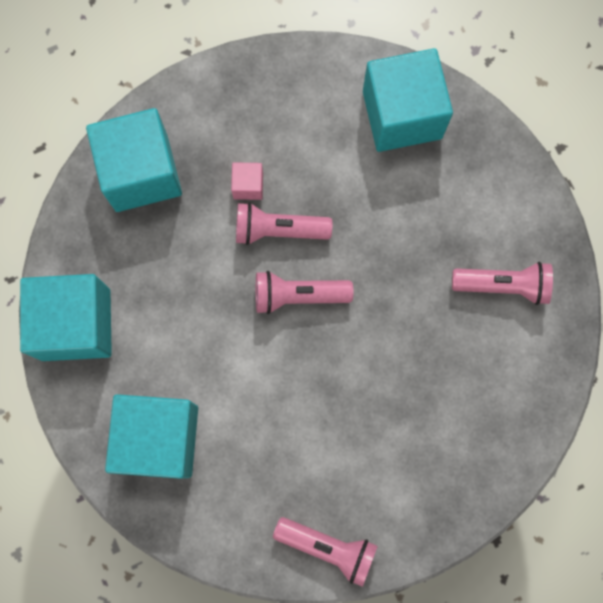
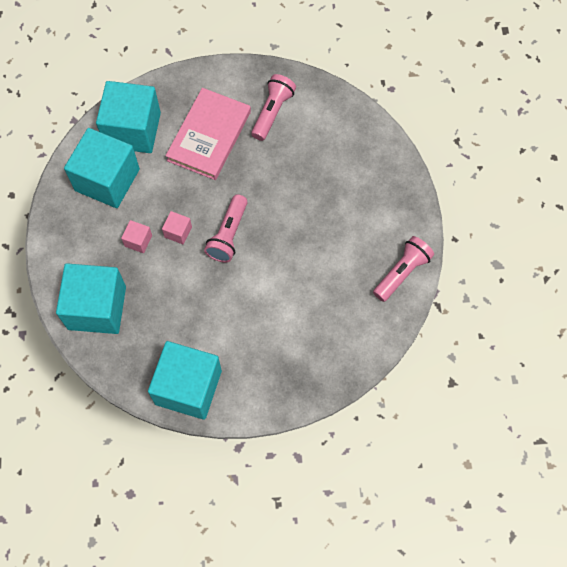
camera: 70 degrees left, 10 degrees down
turquoise cube [105,394,198,479] -> turquoise cube moved to [64,128,140,208]
pink flashlight [236,202,332,245] -> pink cube [162,211,192,244]
none -> pink book [166,88,251,180]

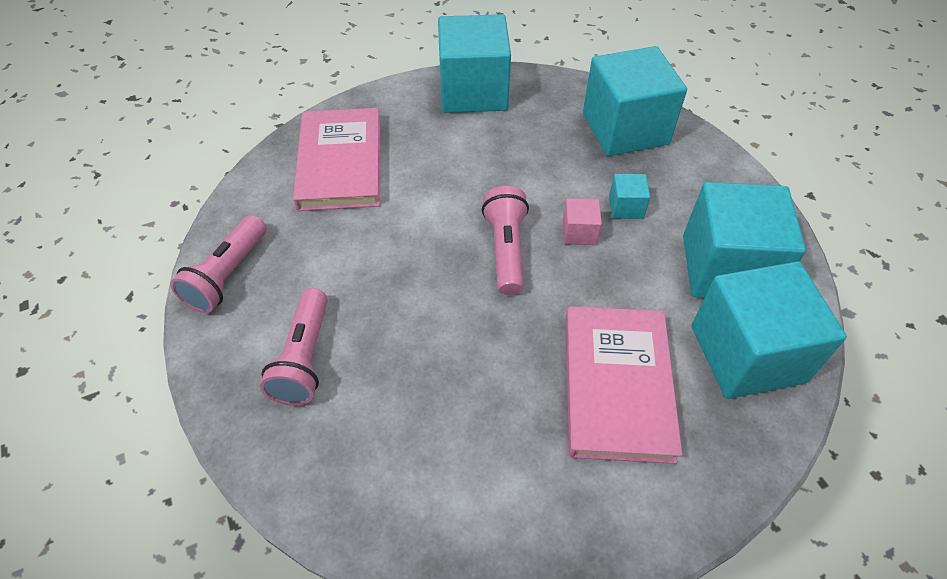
camera: 160 degrees right, 15 degrees down
pink cube [121,220,152,253] -> turquoise cube [609,174,650,219]
pink flashlight [251,74,296,141] -> pink flashlight moved to [260,288,328,406]
none -> pink book [293,108,380,211]

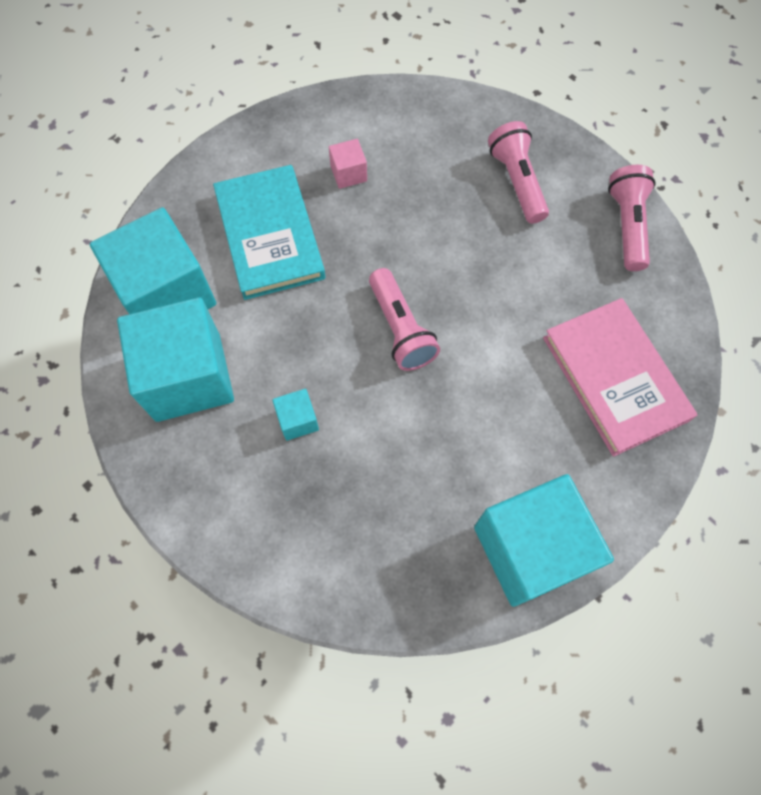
camera: 160 degrees right, 15 degrees up
pink cube [563,199,602,245] -> pink cube moved to [329,139,367,189]
pink book [566,306,682,464] -> turquoise book [213,165,325,300]
turquoise cube [583,46,687,156] -> none

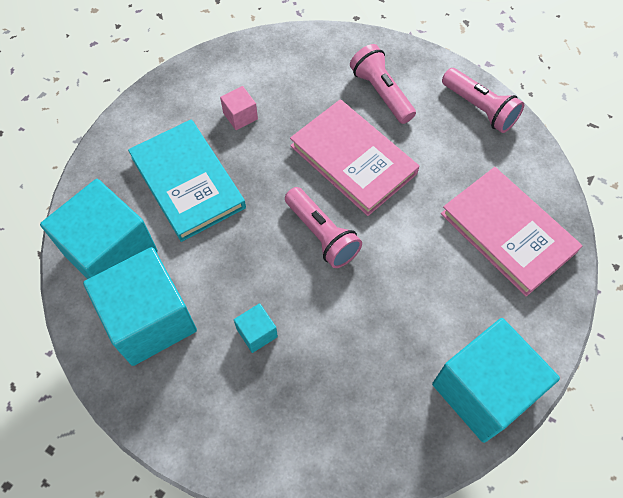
camera: 15 degrees left, 5 degrees down
pink flashlight [608,165,656,271] -> pink flashlight turned 150 degrees clockwise [442,68,524,133]
none -> pink book [290,99,419,216]

